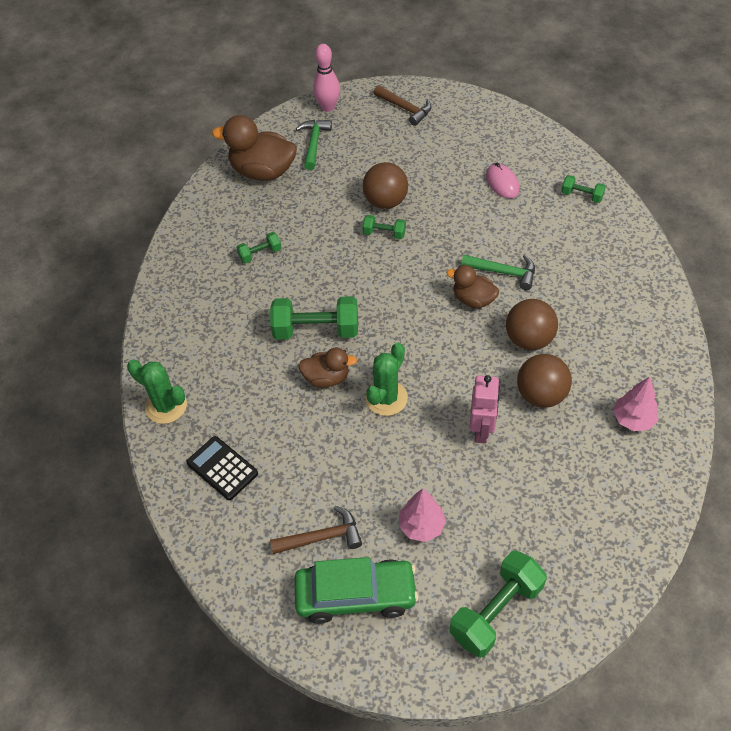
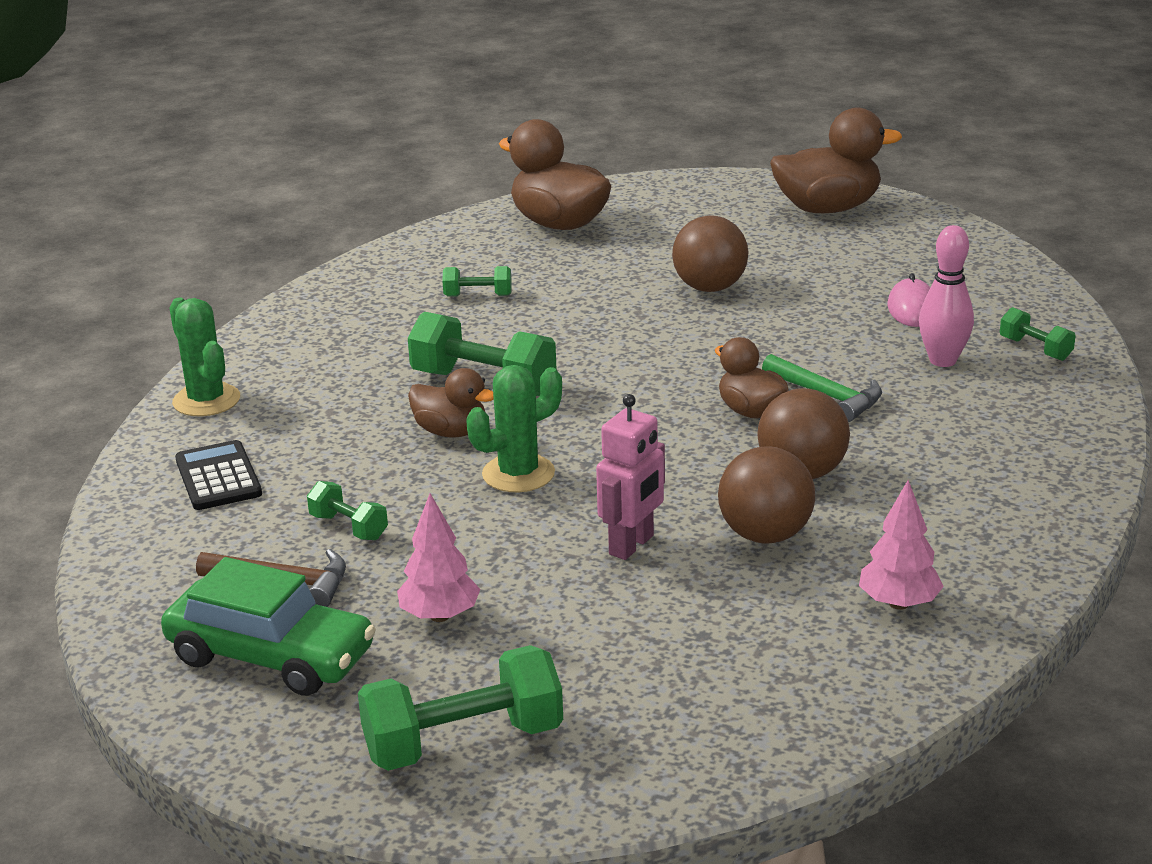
camera: 25 degrees right, 25 degrees down
green hammer [296,120,332,170] -> none
pink bowling pin [313,44,340,112] -> pink bowling pin moved to [919,225,974,367]
green dumbbell [362,215,406,239] -> green dumbbell moved to [307,481,388,540]
brown hammer [374,85,432,126] -> brown duck [770,108,902,213]

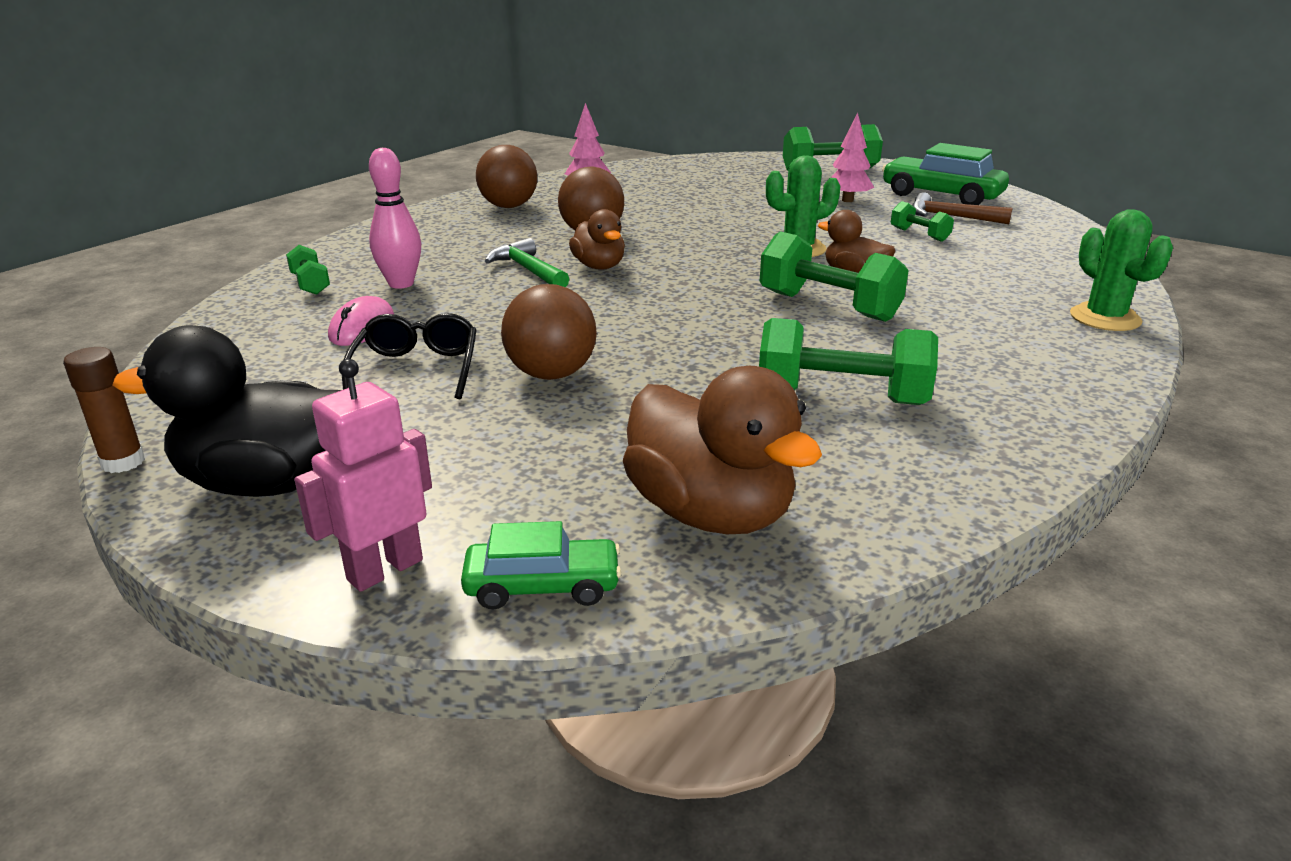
camera: 170 degrees left, 0 degrees up
black calculator [175,440,262,510] -> none
green dumbbell [442,266,512,297] -> green dumbbell [759,318,938,405], size x1.91
pink robot [596,394,665,560] -> pink robot moved to [294,359,432,592]
brown ball [718,447,815,543] -> brown ball moved to [476,145,537,208]
brown duck [770,108,902,213] -> black duck [113,325,341,497]
none -> brown glue stick [63,347,145,473]
none -> black glasses [342,313,477,399]
none -> green car [461,521,621,609]

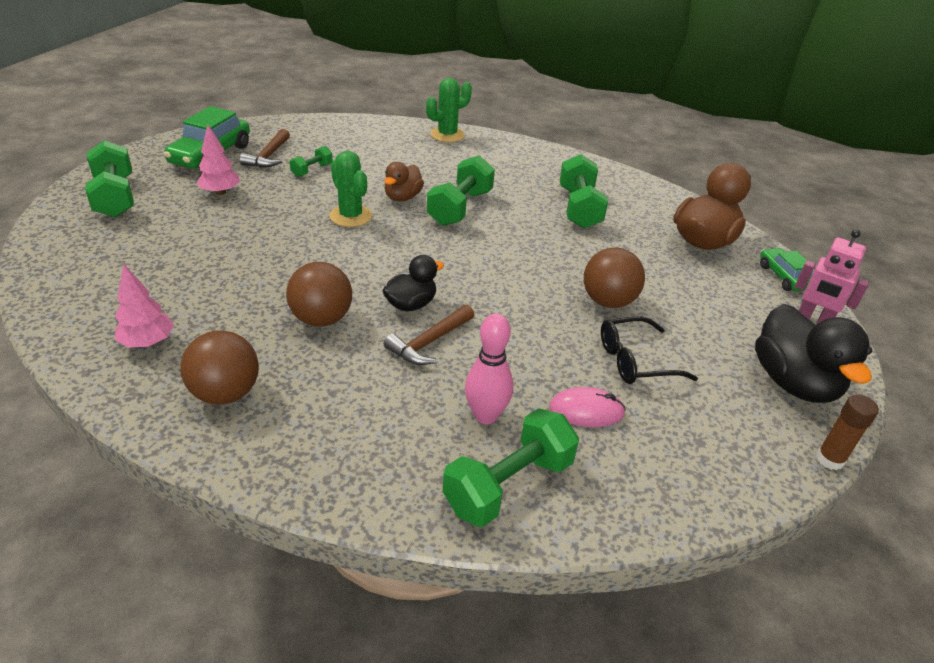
camera: 105 degrees left, 10 degrees up
green dumbbell [286,245,330,295] -> green dumbbell [443,408,579,527], size x1.91
green hammer [485,238,569,287] -> brown hammer [384,305,474,365]
brown duck [569,209,625,270] -> black duck [382,255,444,311]

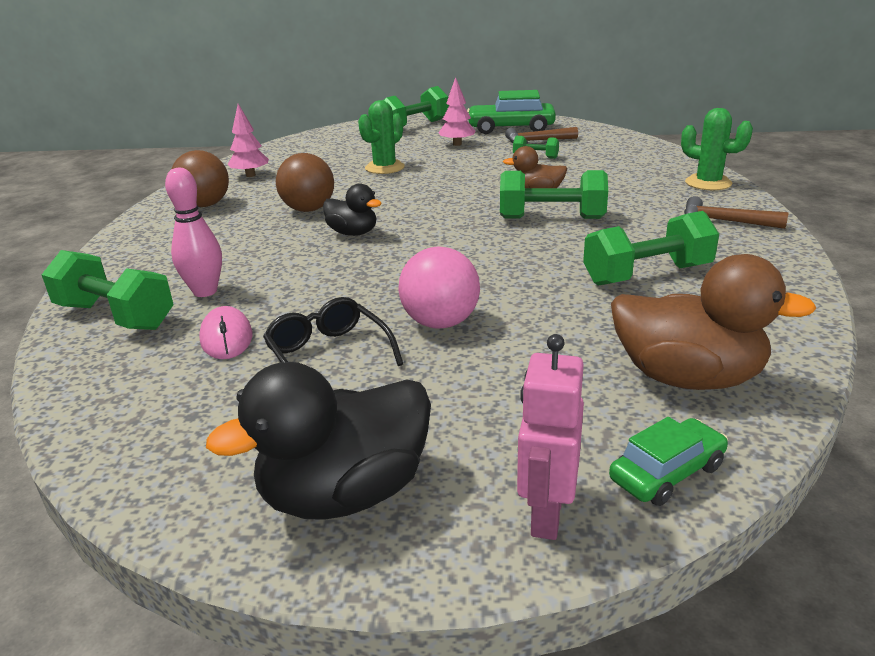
camera: 75 degrees right, 10 degrees down
green cactus [330,151,372,227] -> green cactus moved to [358,100,405,174]
brown hammer [384,305,474,365] -> brown hammer moved to [684,196,788,229]
brown ball [584,248,645,308] -> pink ball [398,247,480,329]
brown glue stick [816,394,879,470] -> none

